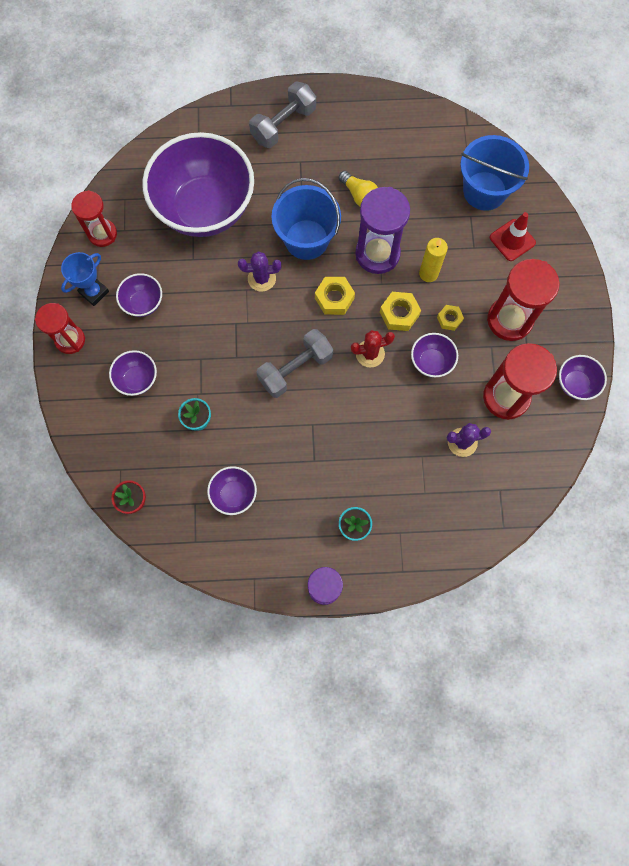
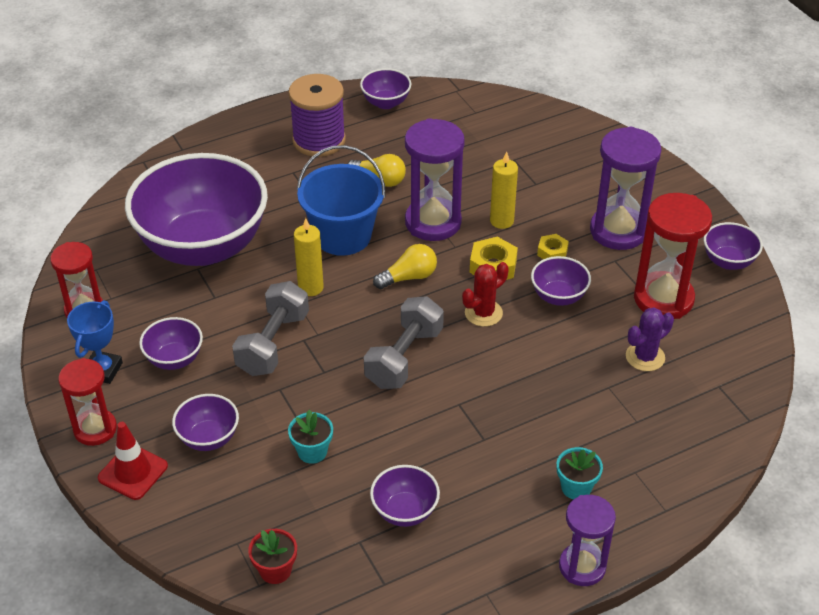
camera: 25 degrees left, 30 degrees down
purple cactus [238,251,281,292] -> yellow candle [294,218,324,296]
grey dumbbell [249,81,316,148] -> grey dumbbell moved to [232,281,309,376]
yellow nut [315,277,355,315] -> yellow light bulb [373,244,437,289]
blue bucket [460,135,529,211] -> none
red hourglass [487,259,560,341] -> purple hourglass [590,127,662,250]
red traffic cone [490,212,536,261] -> red traffic cone moved to [98,422,168,500]
none -> purple spool [289,74,346,157]
none -> purple bowl [360,68,411,109]

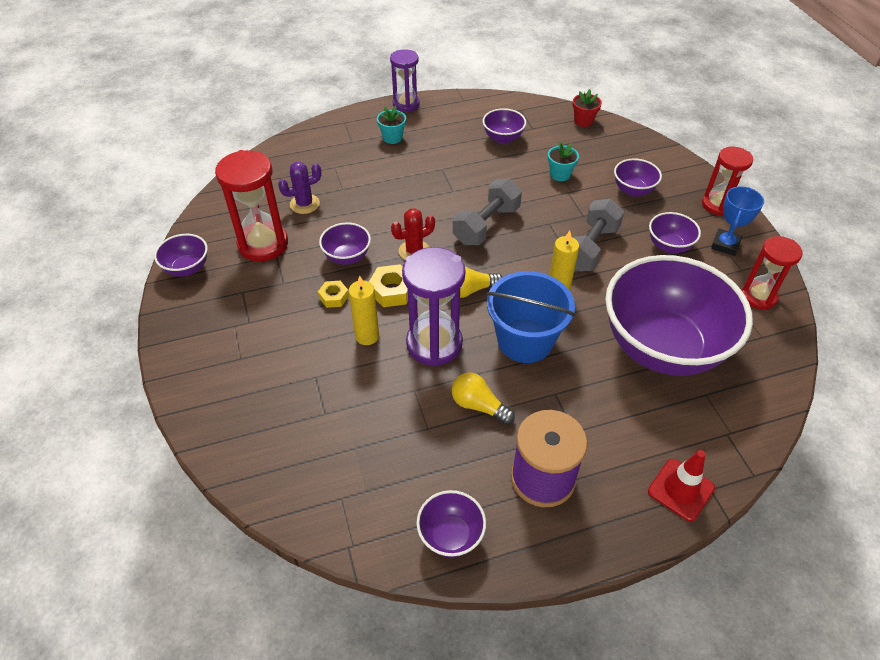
camera: 170 degrees left, 5 degrees up
red traffic cone [98,422,168,500] -> red traffic cone moved to [648,450,715,521]
purple hourglass [590,127,662,250] -> none

